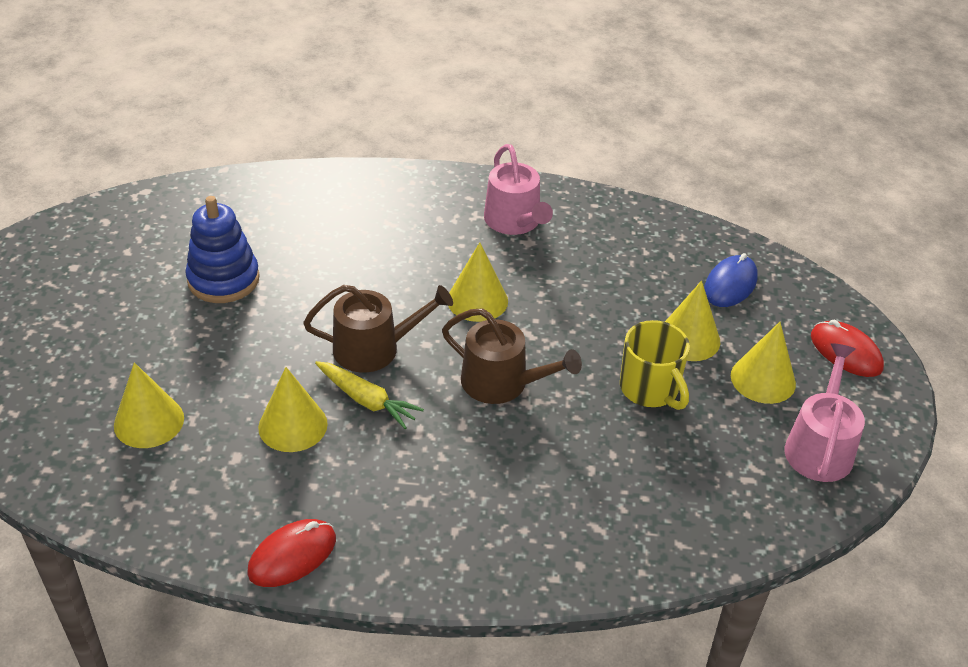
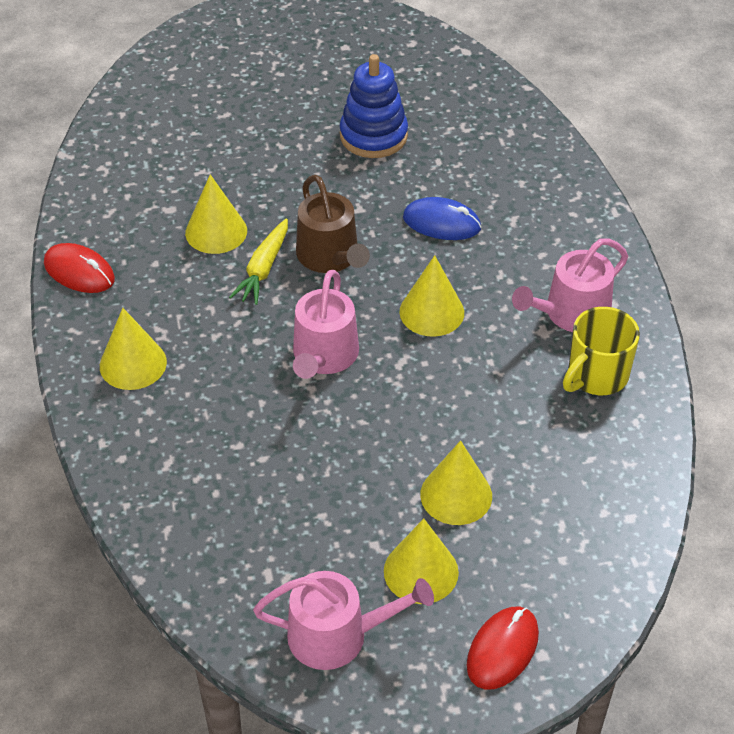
camera: 75 degrees right, 5 degrees up
yellow cone [114,362,184,448] -> yellow cone moved to [100,308,167,390]
brown watering can [442,308,582,404] -> pink watering can [293,270,359,379]
yellow mug [620,320,690,410] -> yellow mug moved to [563,307,640,395]
blue mouse [704,253,758,307] -> blue mouse moved to [403,197,481,240]

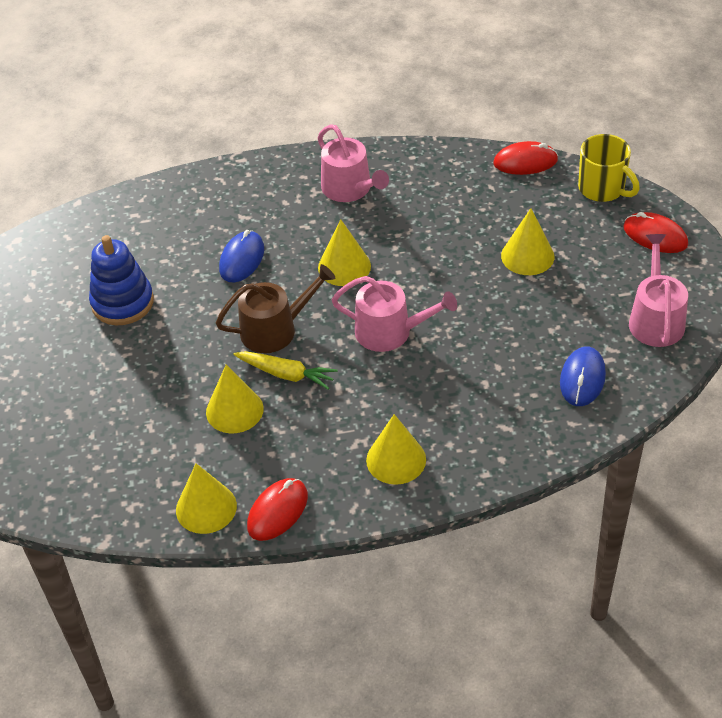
camera: 85 degrees left, 0 degrees up
yellow cone [384,518,459,604] -> yellow cone moved to [176,463,237,534]
yellow mug [563,307,640,395] -> yellow mug moved to [578,134,640,202]
none -> red mouse [493,141,558,175]
none -> blue mouse [560,346,606,406]

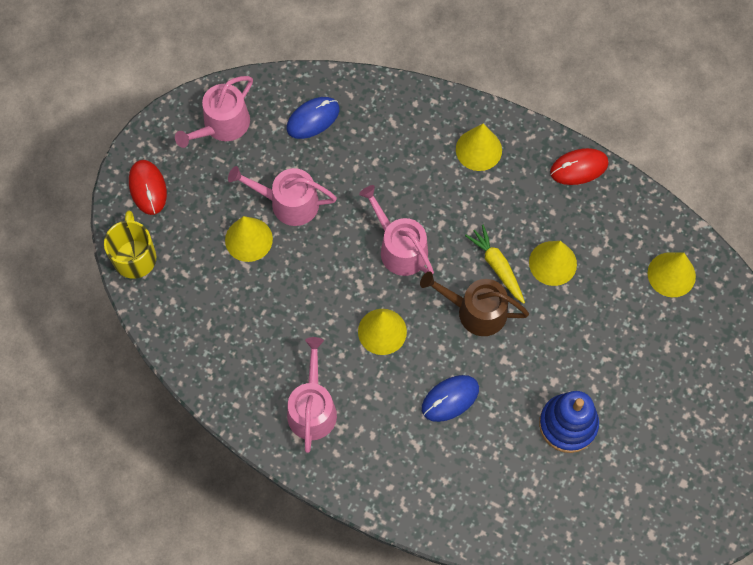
camera: 145 degrees left, 20 degrees up
yellow cone [176,463,237,534] -> yellow cone moved to [647,252,696,297]
red mouse [493,141,558,175] -> none
none -> pink watering can [228,166,337,226]

